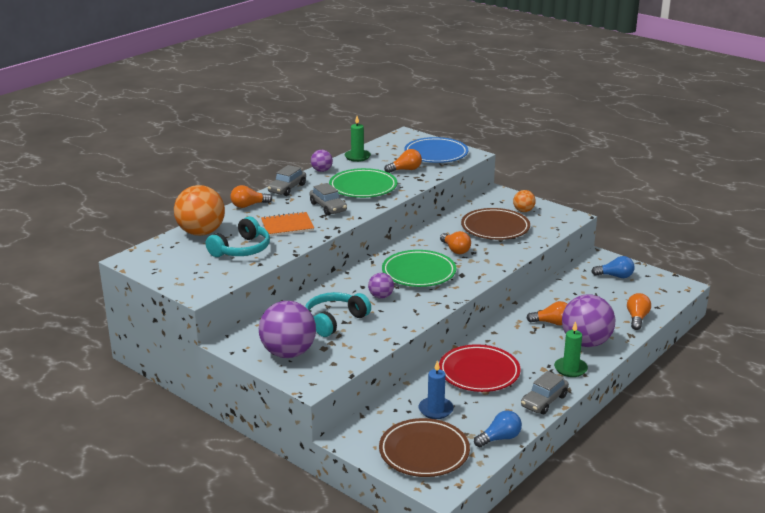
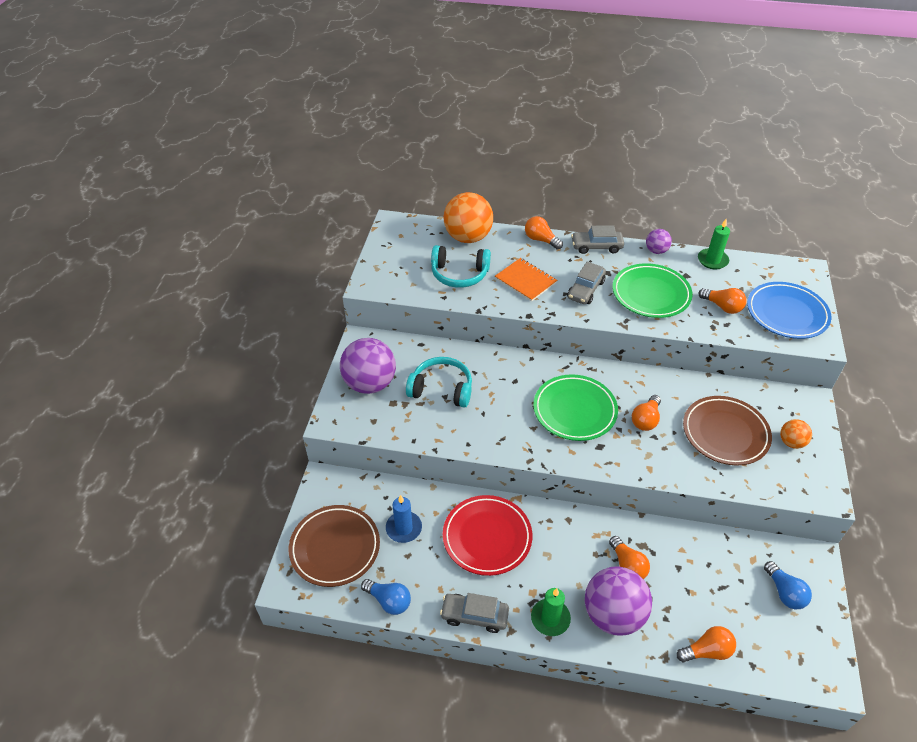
camera: 60 degrees right, 20 degrees up
purple ball [368,273,394,299] -> none

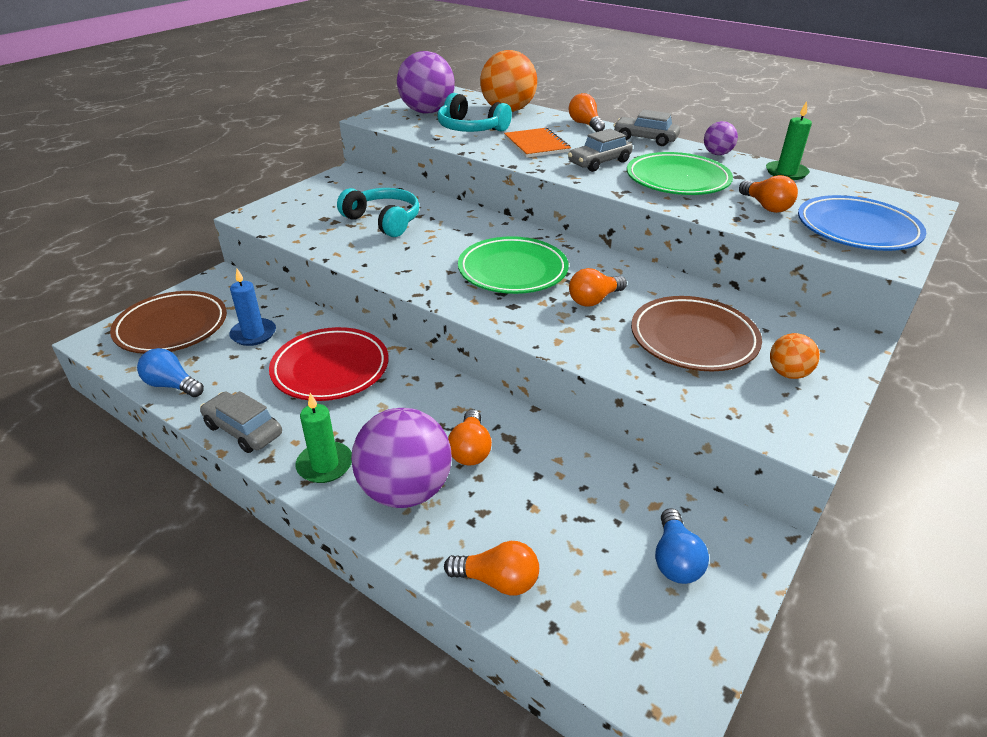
camera: 25 degrees right, 10 degrees down
purple ball [340,338,396,394] -> purple ball moved to [397,51,455,114]
blue light bulb [361,579,411,615] -> blue light bulb turned 150 degrees clockwise [137,348,204,397]

